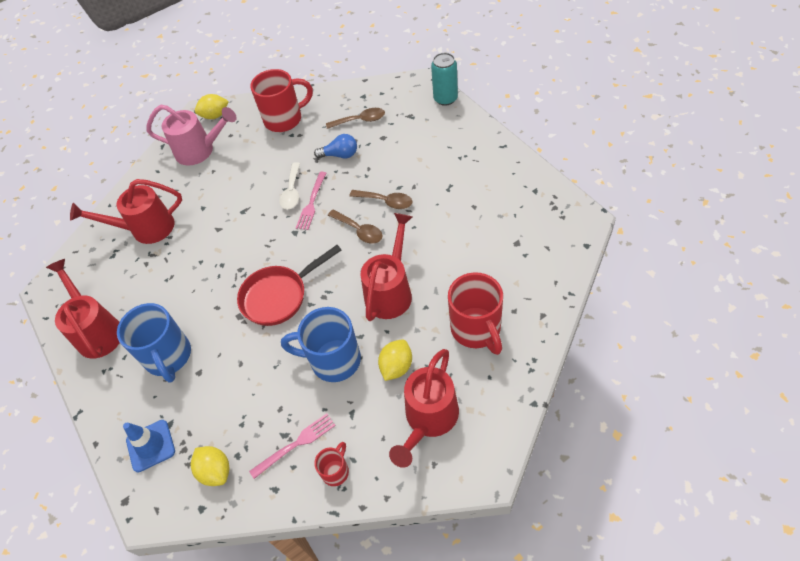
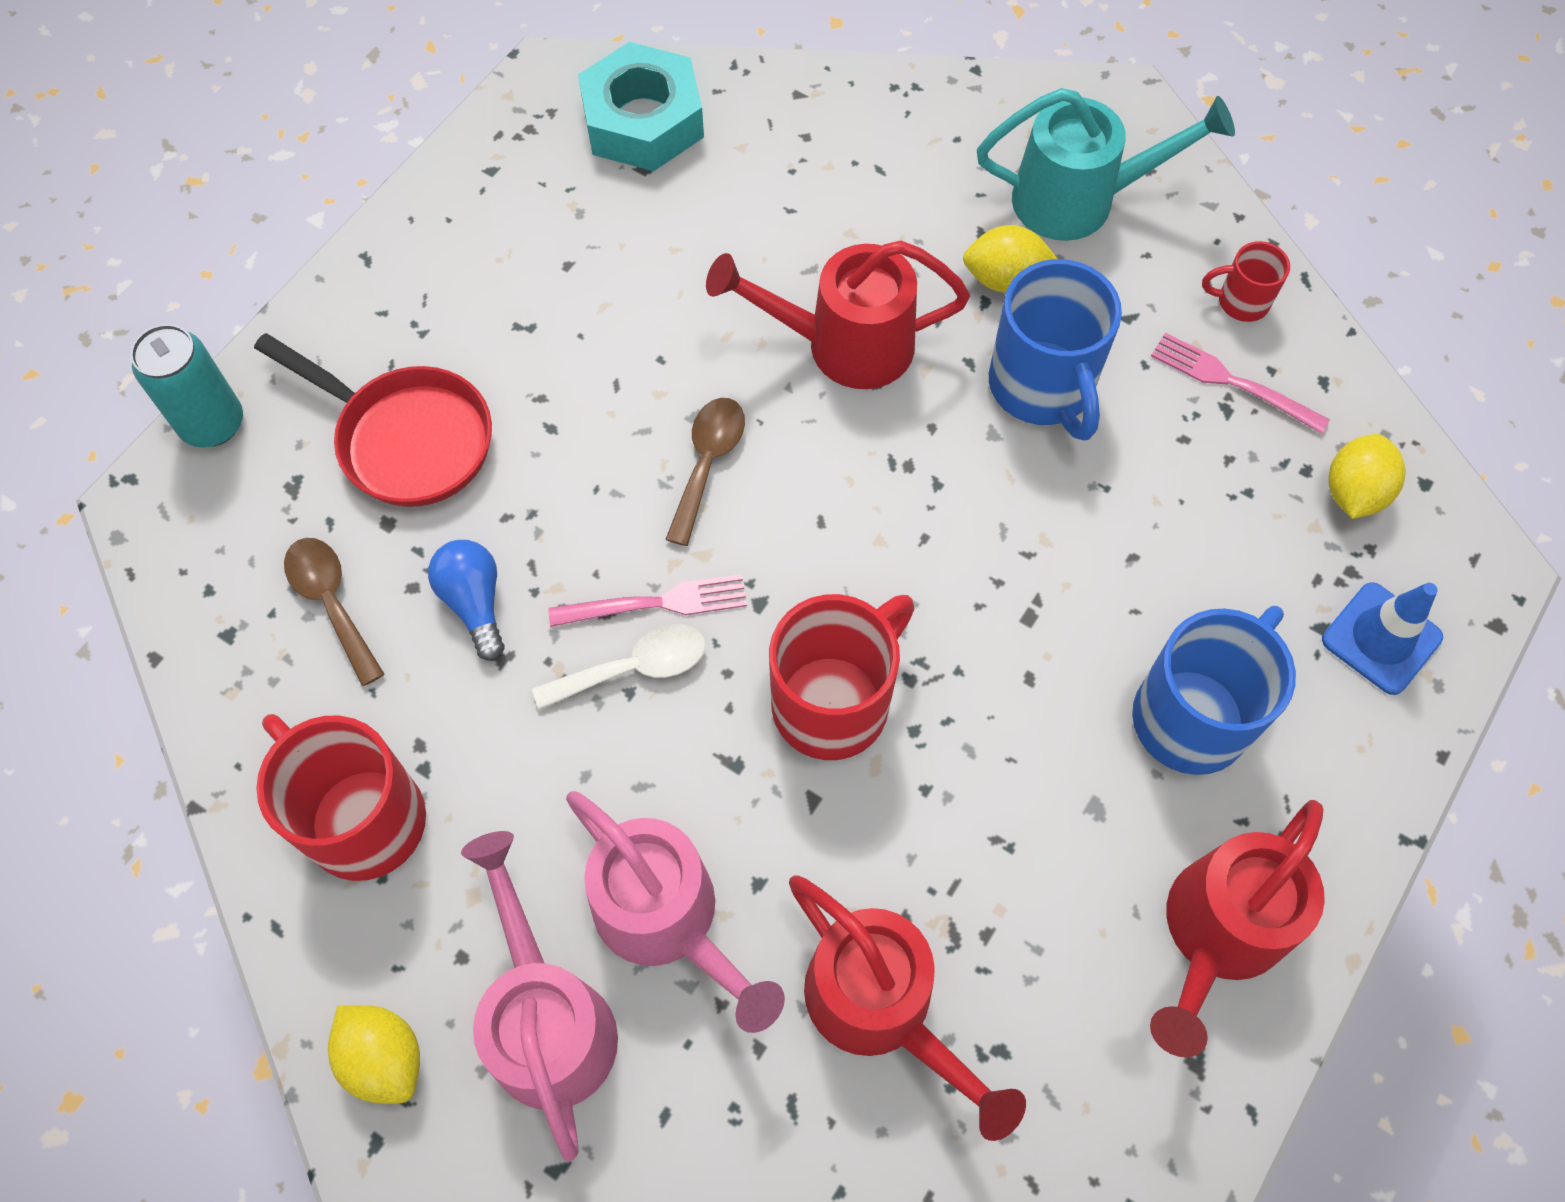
camera: 120 degrees left, 10 degrees up
red pan [237,245,341,326] -> red pan moved to [254,333,492,507]
brown spoon [349,190,413,209] -> none
red watering can [389,349,459,468] -> turquoise watering can [977,88,1235,241]
red mug [448,272,503,355] -> red mug moved to [769,594,915,760]
none -> pink watering can [566,791,785,1033]
none -> turquoise nut [578,42,704,171]

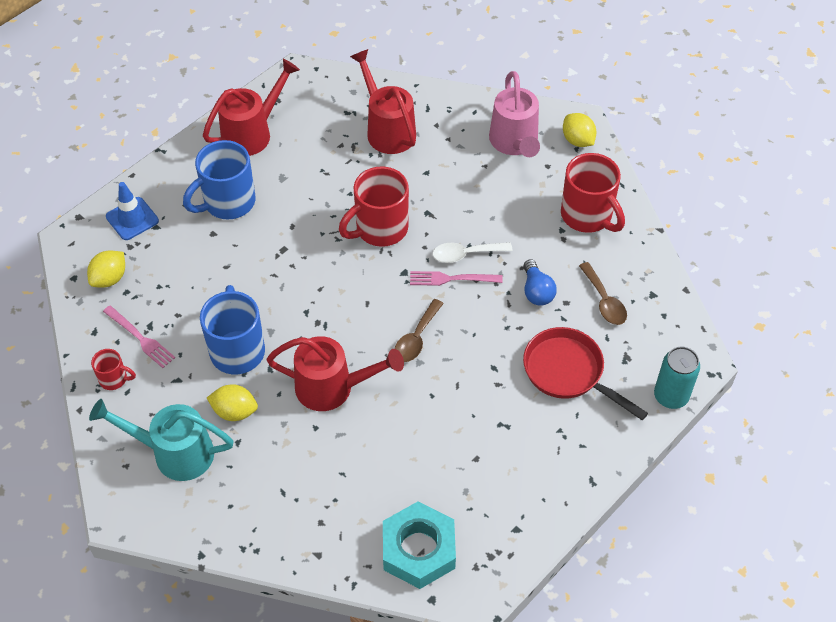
camera: 170 degrees left, 10 degrees down
pink watering can [566,791,785,1033] -> none

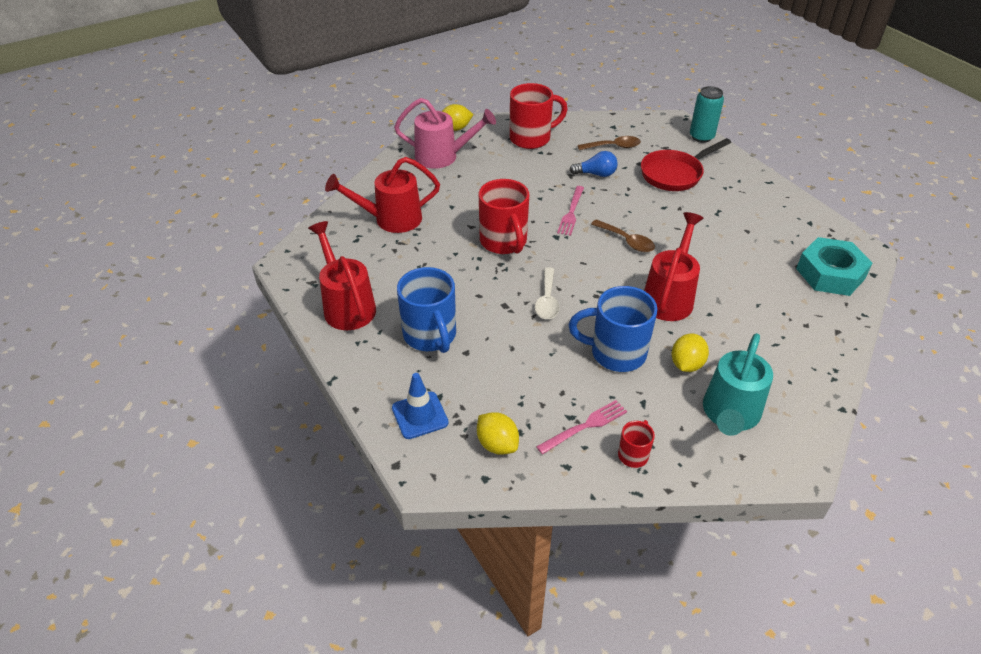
camera: 75 degrees left, 10 degrees down
white spoon [433,242,513,263] -> white spoon moved to [535,267,559,319]

